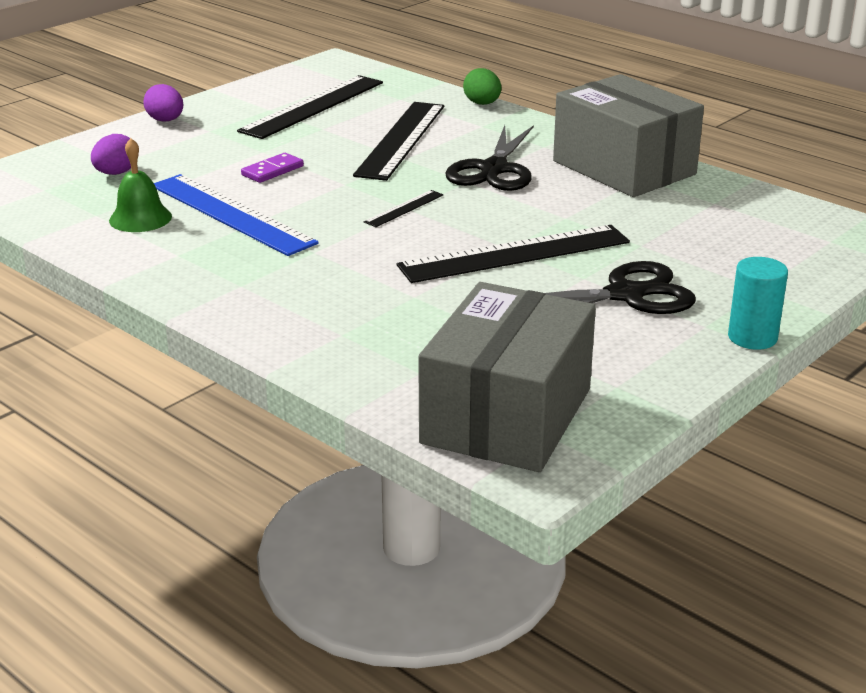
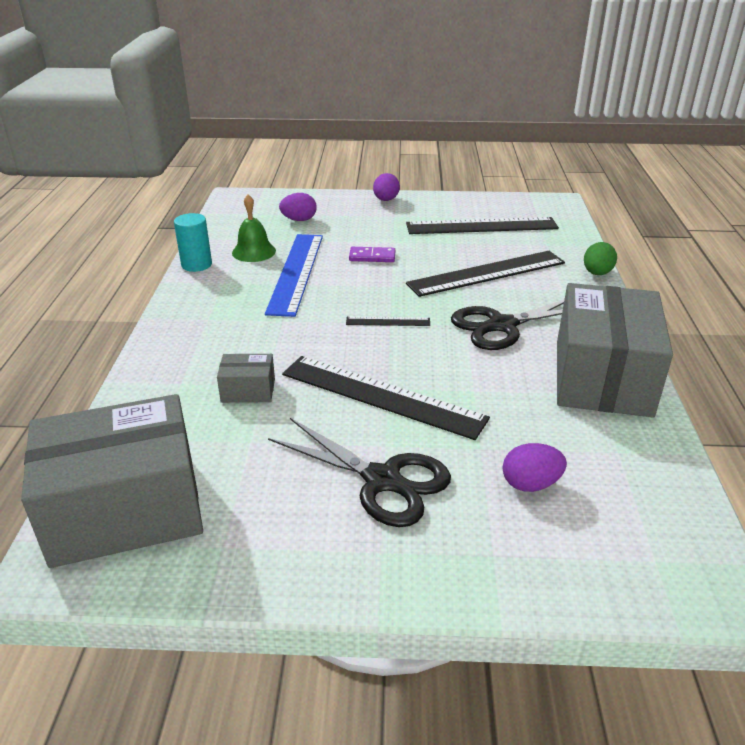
camera: 50 degrees right, 5 degrees up
turquoise cylinder [728,257,788,350] -> turquoise cylinder moved to [174,213,212,272]
none -> grey box [217,354,275,403]
none -> purple egg [503,443,567,492]

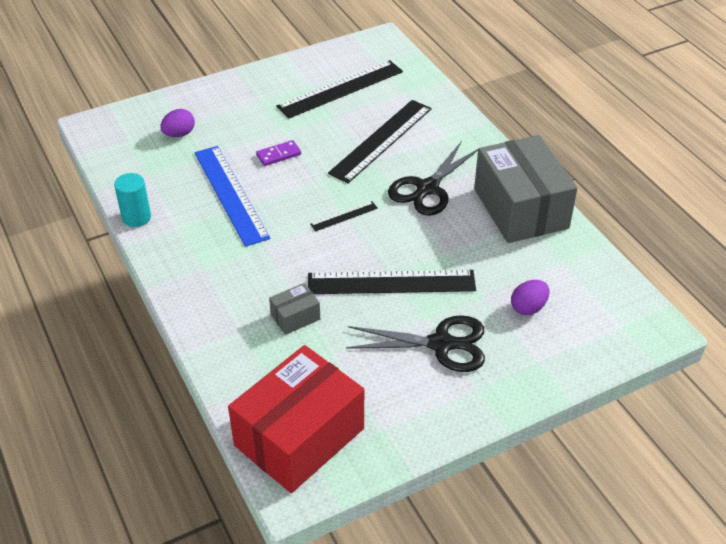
camera: 30 degrees left, 10 degrees up
grey box [21,394,203,568] -> red box [228,345,364,493]
green bell [232,194,276,262] -> none
purple egg [373,173,400,201] -> none
green egg [584,242,617,275] -> none

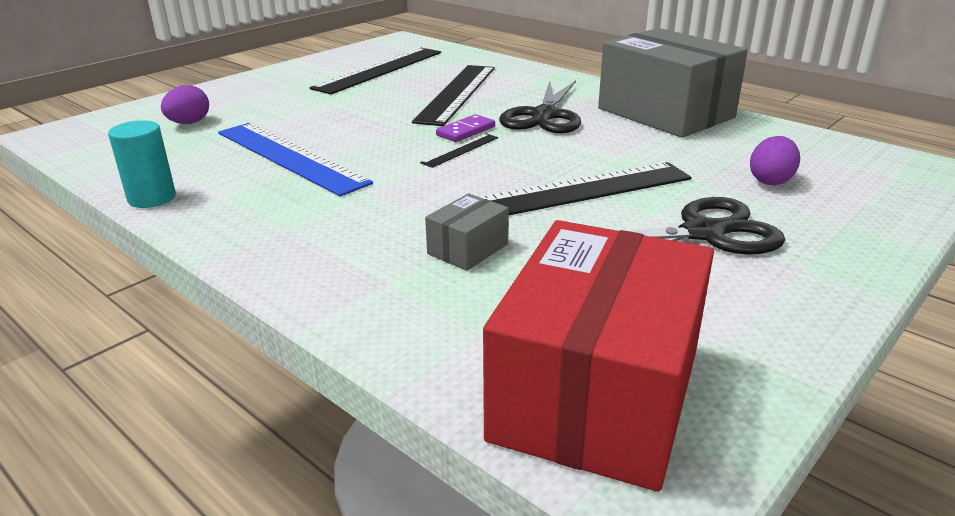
camera: 20 degrees left, 15 degrees down
purple domino [256,140,301,166] -> purple domino moved to [436,114,495,142]

